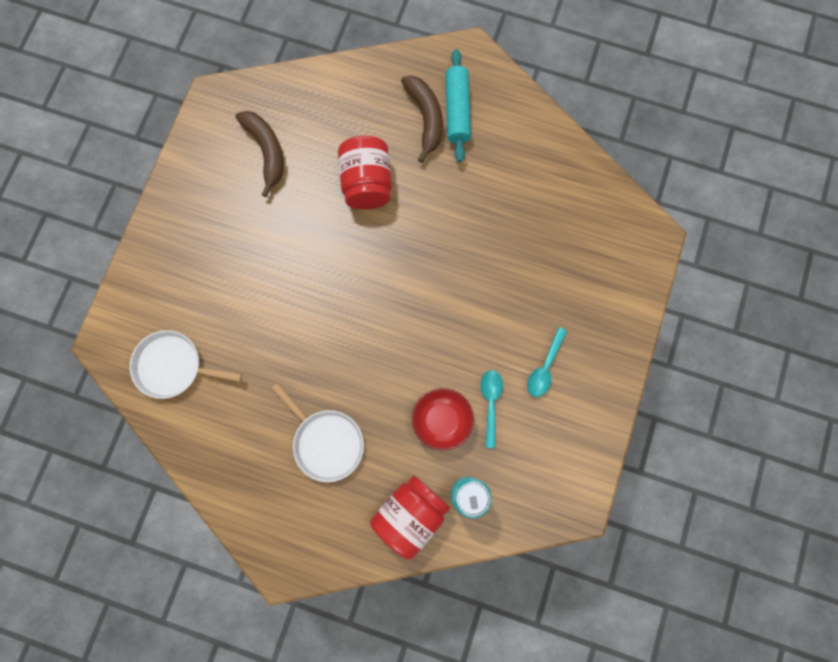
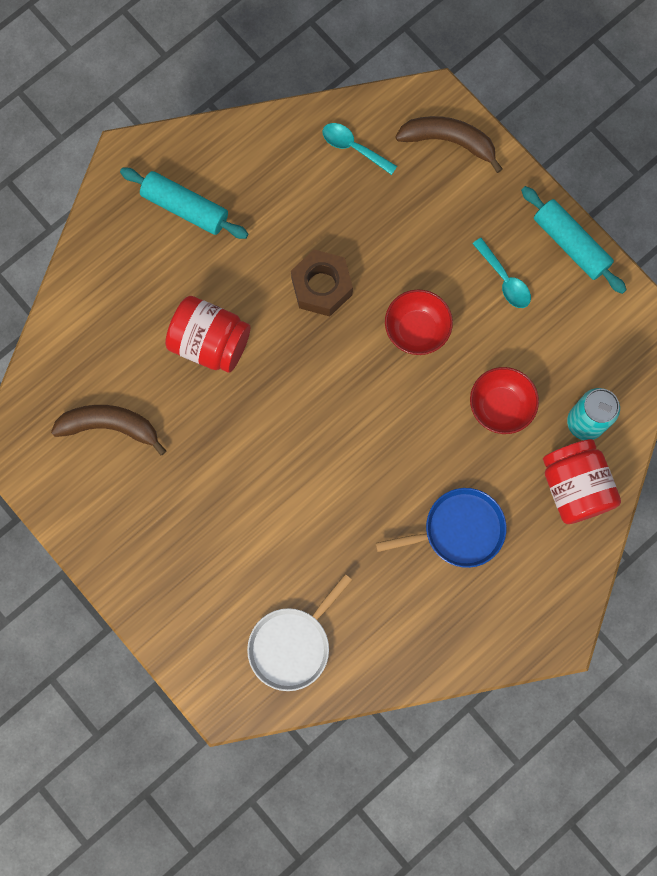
camera: 60 degrees left, 0 degrees up
white pan [271,383,364,482] -> blue pan [375,488,506,568]
brown banana [401,76,443,163] -> brown banana moved to [395,116,503,173]
turquoise spoon [480,370,503,448] -> turquoise spoon moved to [323,123,397,175]
none -> brown nut [291,249,353,317]
none -> red bowl [385,290,453,355]
none -> turquoise rolling pin [521,186,627,294]

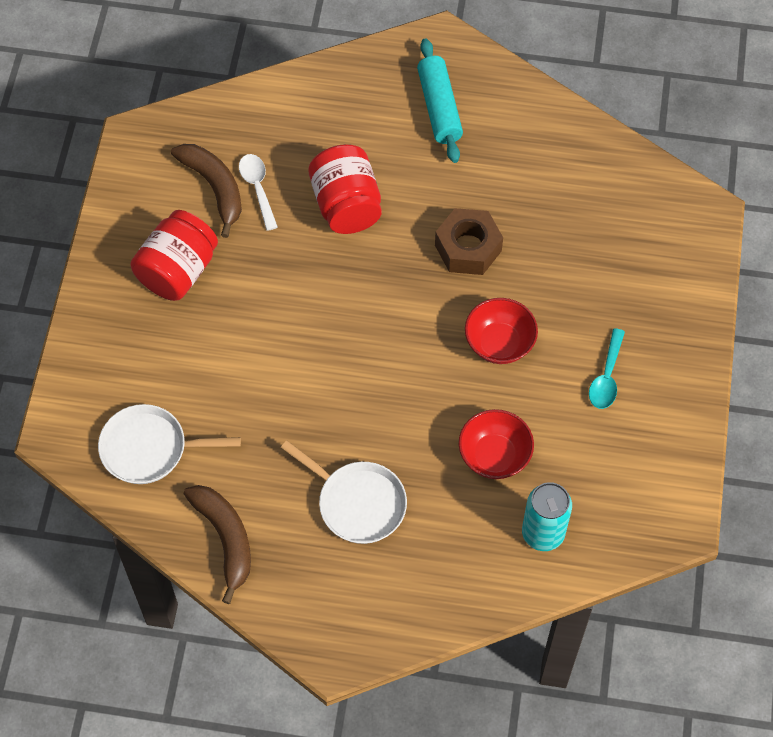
camera: 50 degrees right, 15 degrees down
turquoise spoon [323,123,397,175] -> none
blue pan [375,488,506,568] -> white pan [281,440,407,544]
brown banana [395,116,503,173] -> brown banana moved to [184,485,251,604]
turquoise rolling pin [521,186,627,294] -> none
red jar [543,439,621,524] -> red jar moved to [130,210,218,301]
none -> white spoon [239,154,278,231]

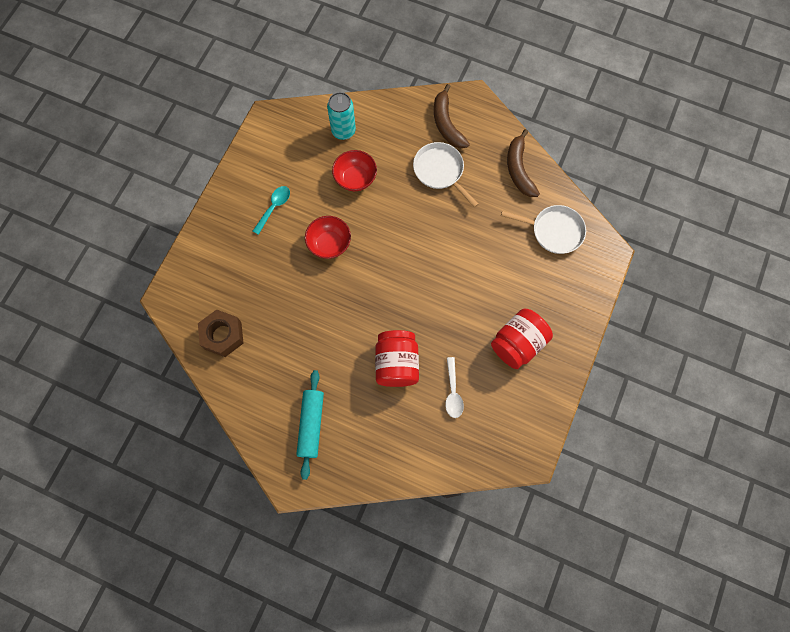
camera: 165 degrees left, 10 degrees up
brown banana [171,144,242,238] -> brown banana moved to [434,84,470,149]
brown nut [435,208,503,275] -> brown nut moved to [198,309,243,357]

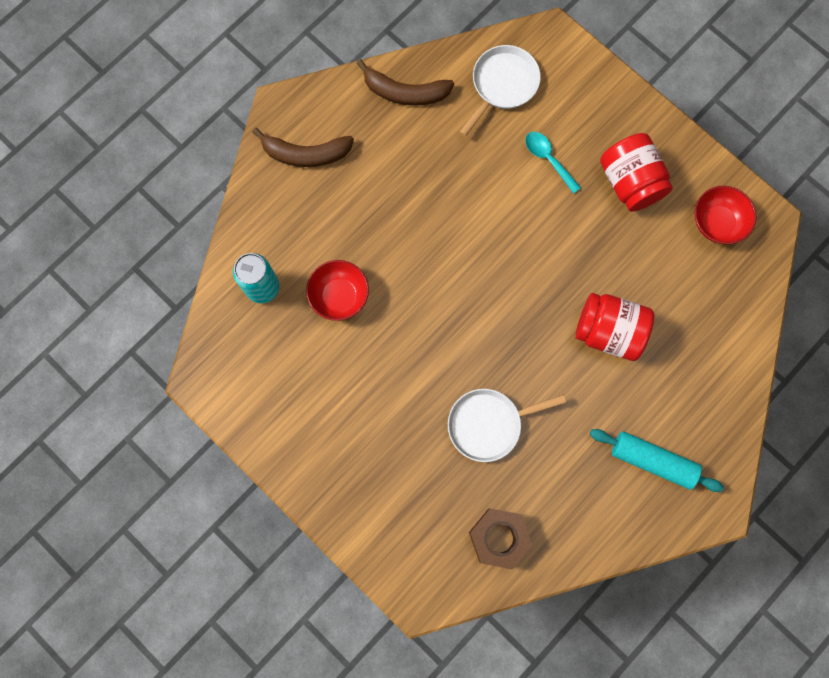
camera: 70 degrees left, 5 degrees up
turquoise spoon [253,186,290,235] -> turquoise spoon moved to [525,132,581,194]
red bowl [305,216,351,259] -> red bowl moved to [695,186,756,244]
white pan [413,142,479,208] -> white pan moved to [448,389,566,462]
white spoon [445,357,464,418] -> none

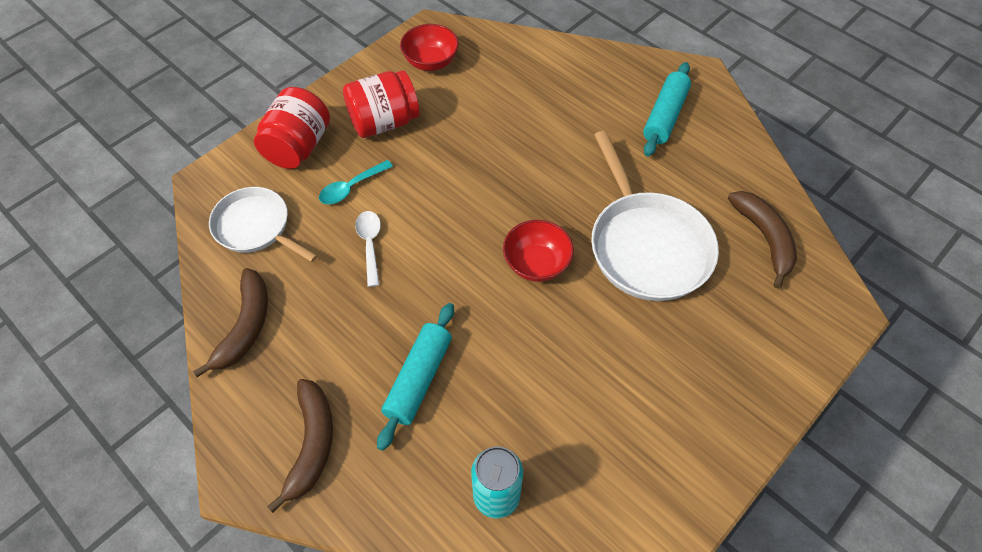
camera: 90 degrees left, 20 degrees down
red bowl [306,260,369,321] -> red bowl moved to [503,220,574,282]
white pan [448,389,566,462] -> white pan [591,131,719,301], size x1.57
brown nut [469,508,533,570] -> brown banana [728,191,797,289]
red jar [575,293,654,361] -> red jar moved to [254,87,330,169]
none -> white spoon [355,211,381,287]
none -> turquoise rolling pin [377,303,454,451]

